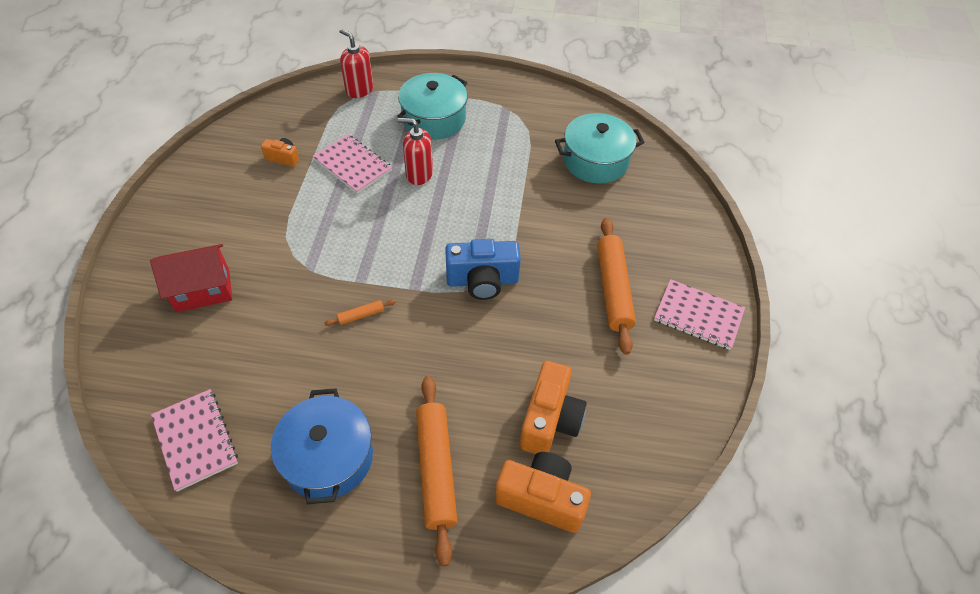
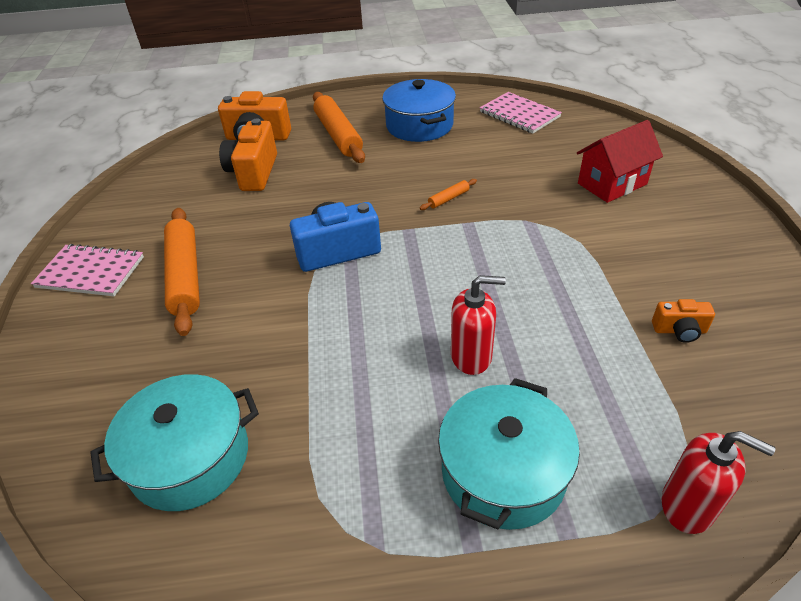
camera: 170 degrees right, 10 degrees down
pink notebook [313,134,392,194] -> none

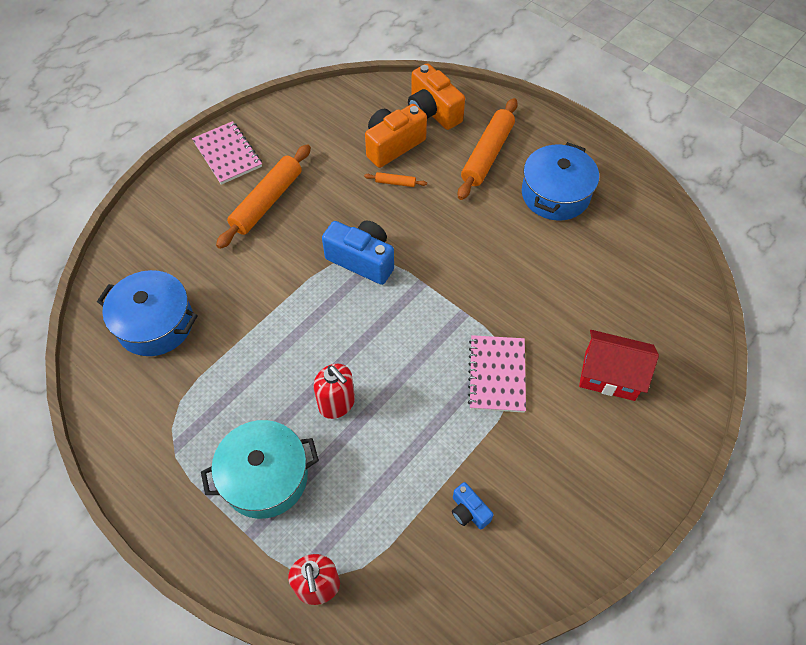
camera: 45 degrees right, 15 degrees up
turquoise pot [90,374,259,511] -> blue pot [97,270,198,356]
orange rolling pin [420,179,477,210] -> orange rolling pin moved to [364,172,427,187]
pink notebook [480,92,562,134] -> pink notebook moved to [468,335,526,412]
orange camera [652,299,715,343] -> blue camera [452,482,494,530]

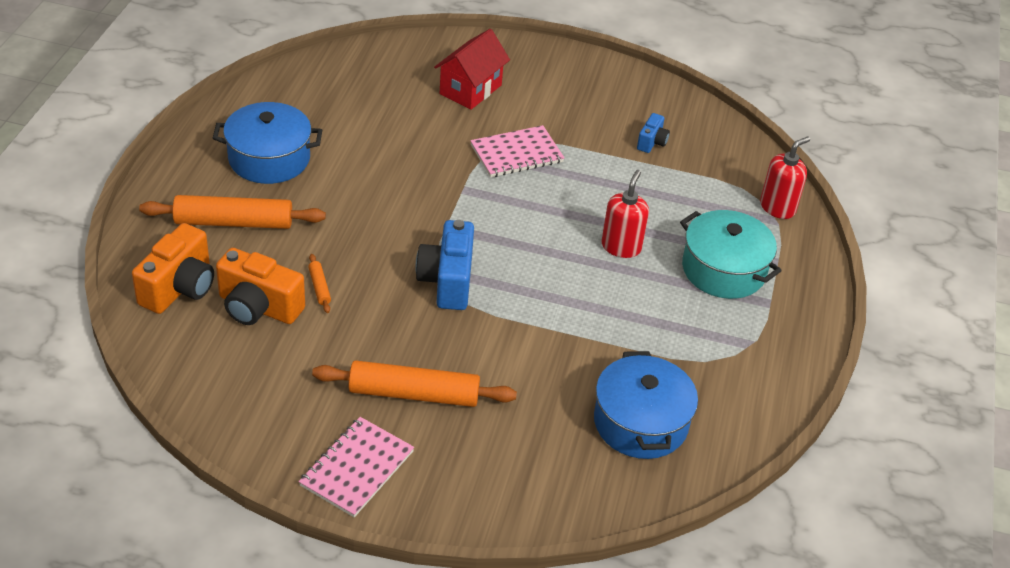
camera: 120 degrees left, 15 degrees down
red house [579,330,659,401] -> red house turned 45 degrees clockwise [434,29,510,110]

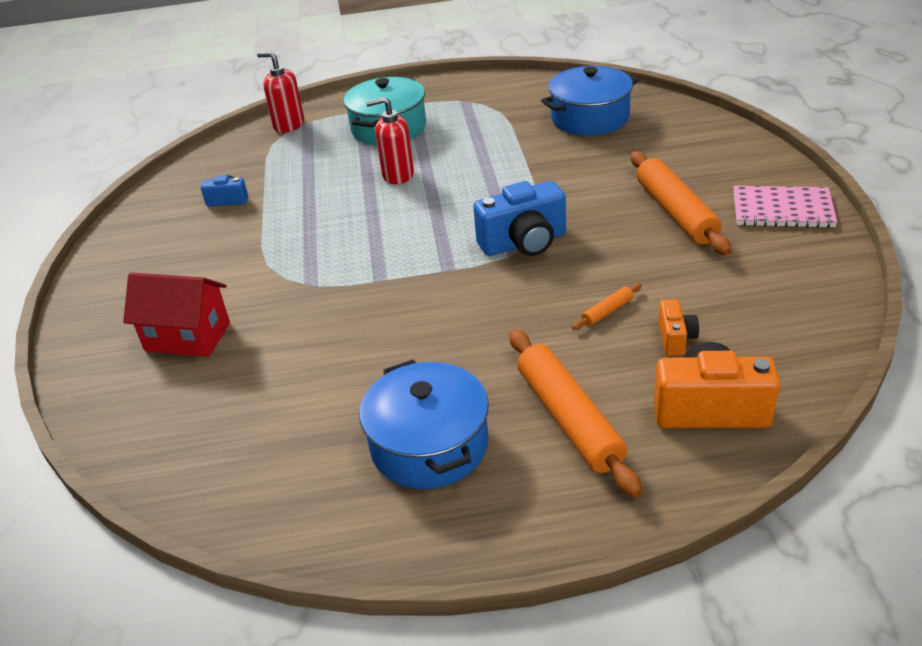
camera: 105 degrees left, 5 degrees down
orange camera [216,248,305,325] -> orange camera [658,299,699,356], size x0.53
pink notebook [470,125,565,177] -> none

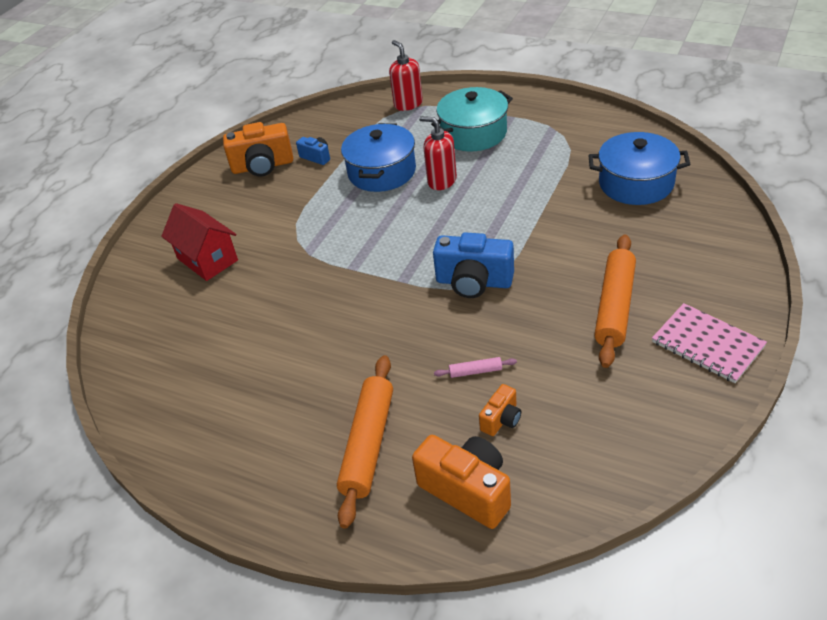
camera: 35 degrees right, 5 degrees up
blue pot [359,360,489,489] -> blue pot moved to [341,123,416,192]
orange rolling pin [572,283,642,330] -> pink rolling pin [434,357,517,378]
none -> orange camera [223,122,293,177]

